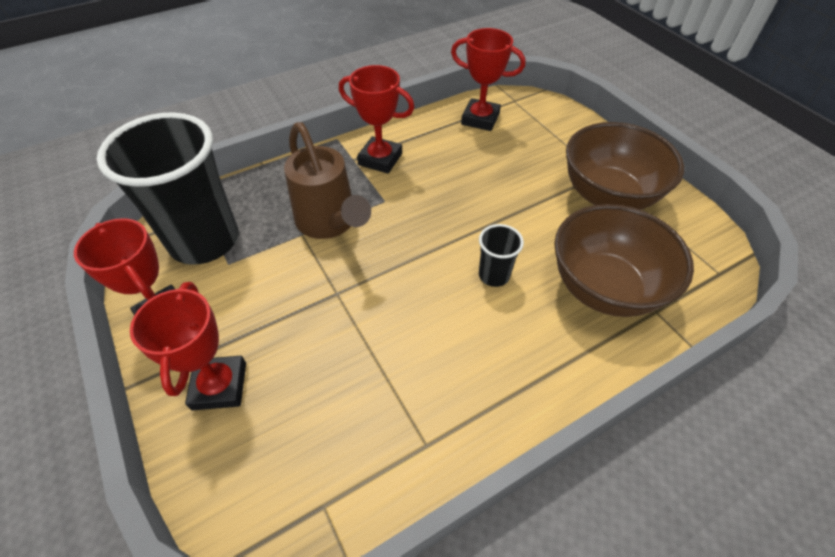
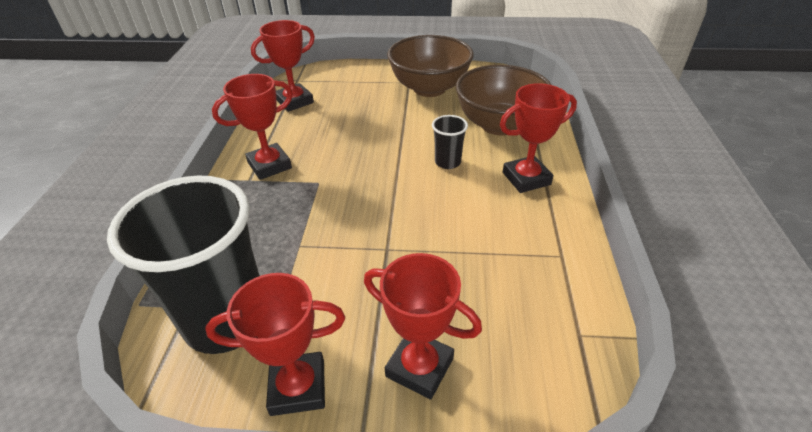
camera: 55 degrees left, 10 degrees down
brown watering can [284,122,371,239] -> none
none -> red trophy [500,83,577,193]

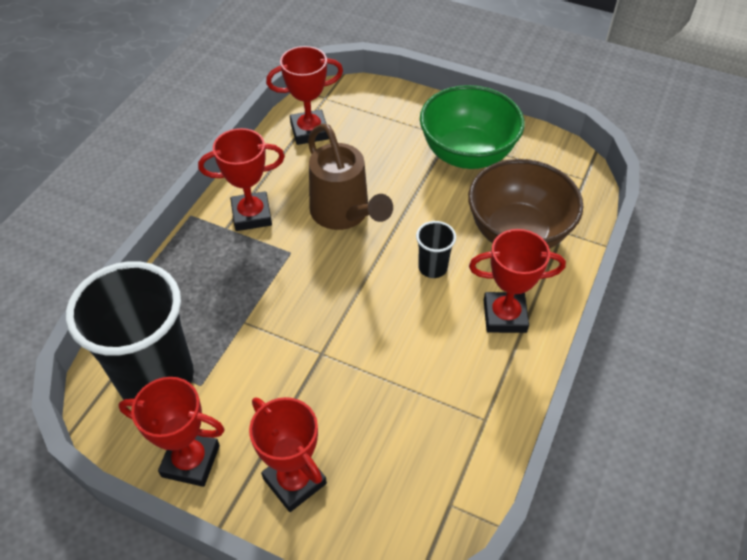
camera: 20 degrees right, 10 degrees up
brown bowl [387,35,474,97] -> green bowl [420,85,524,169]
none -> brown watering can [308,123,393,230]

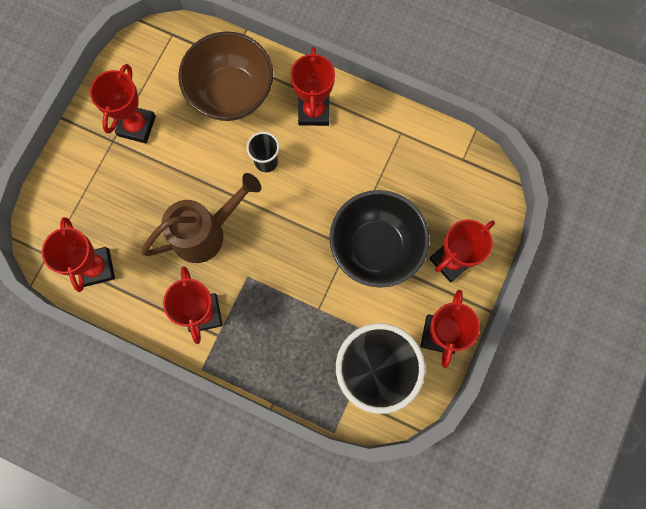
camera: 90 degrees left, 25 degrees up
green bowl [420,85,524,169] -> red trophy [90,64,156,143]
none -> black bowl [329,190,430,288]

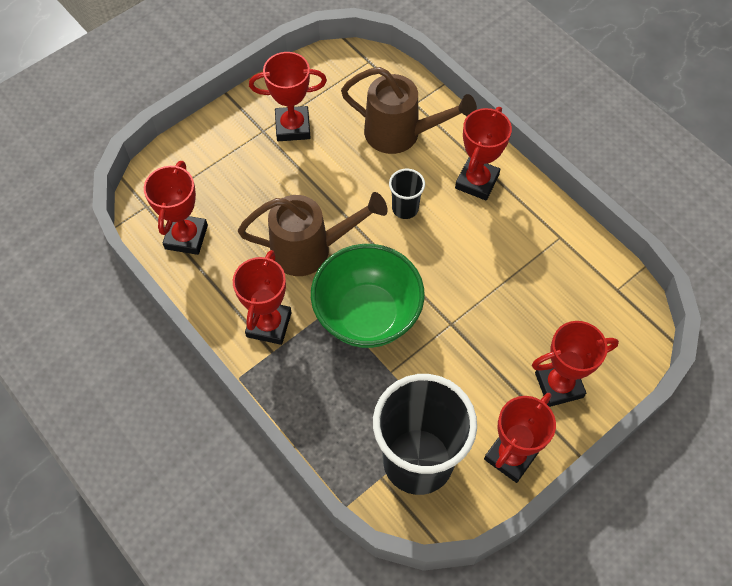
camera: 25 degrees right, 15 degrees down
red trophy [90,64,156,143] -> red trophy turned 45 degrees clockwise [249,52,327,141]
brown bowl [178,31,273,121] -> brown watering can [341,67,477,154]
black bowl [329,190,430,288] -> none
none -> green bowl [311,244,425,348]

